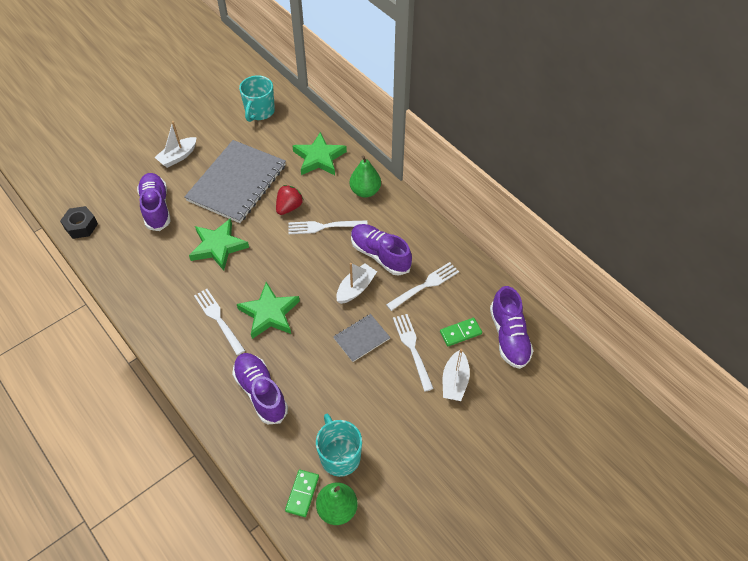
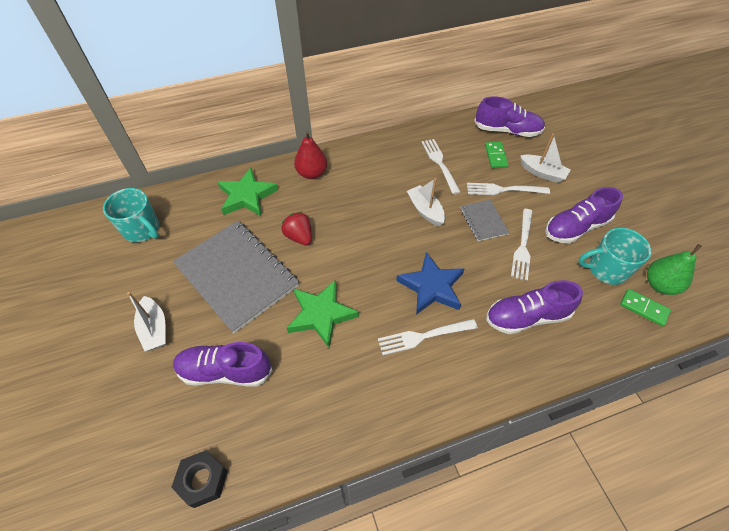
camera: 70 degrees left, 0 degrees up
green star [237,282,300,339] -> blue star [396,252,465,315]
white fork [288,220,368,234] -> white fork moved to [511,209,533,281]
green pear [350,155,381,197] -> red pear [294,131,327,179]
purple shoe [351,224,412,276] -> purple shoe moved to [545,187,623,243]

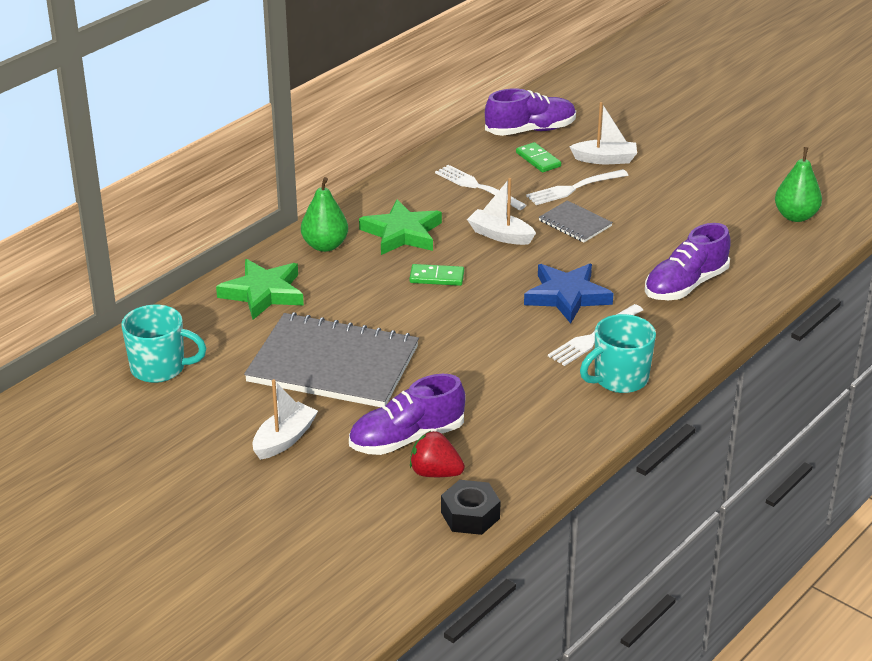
camera: 30 degrees left, 20 degrees down
white boat [127,292,166,351] -> white boat turned 90 degrees counterclockwise [252,379,318,460]
red strawberry [281,212,312,246] -> red strawberry moved to [410,431,465,477]
green star [287,280,359,348] -> green star moved to [359,200,442,255]
red pear [294,131,327,179] -> green pear [301,177,348,252]
white fork [511,209,533,281] -> none
purple shoe [545,187,623,243] -> none
turquoise mug [578,228,651,285] -> turquoise mug moved to [580,314,656,393]
green domino [620,289,671,327] -> green domino moved to [410,264,464,286]

